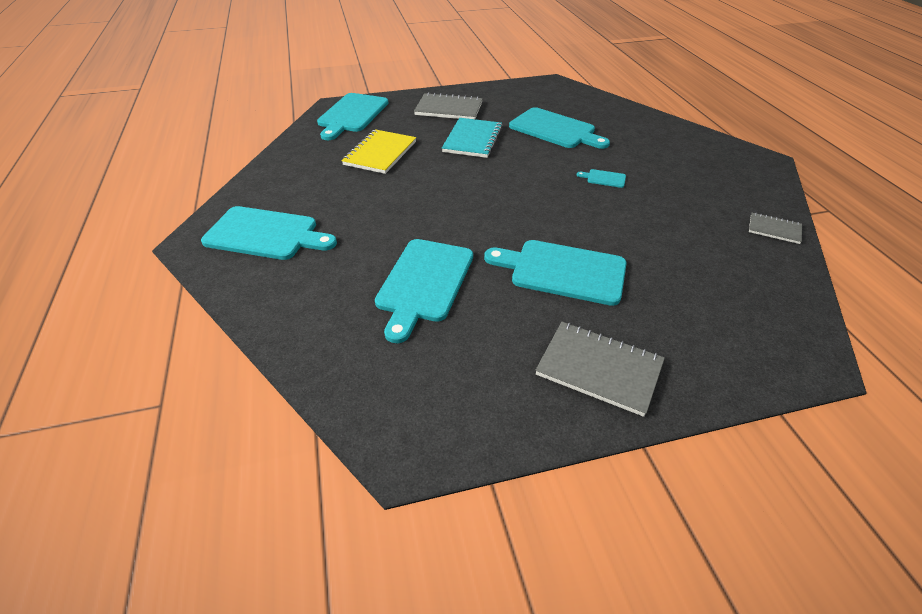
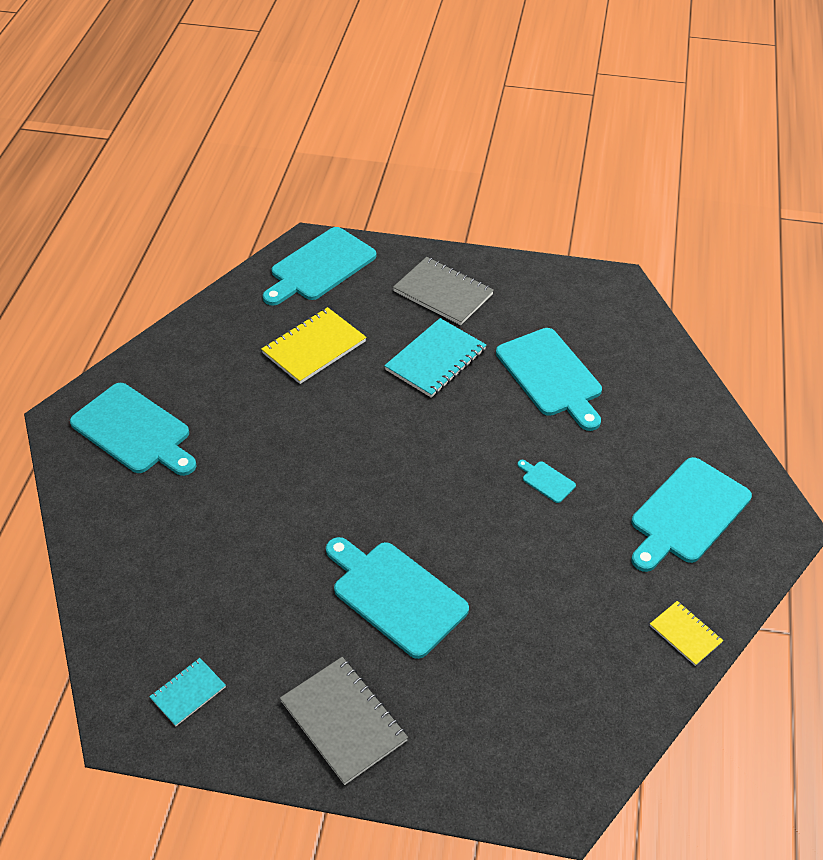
camera: 25 degrees right, 5 degrees up
turquoise cutting board [375,239,473,343] -> turquoise cutting board moved to [631,457,752,572]
grey notebook [749,213,802,244] -> yellow notebook [650,601,723,666]
none -> turquoise notebook [149,658,226,726]

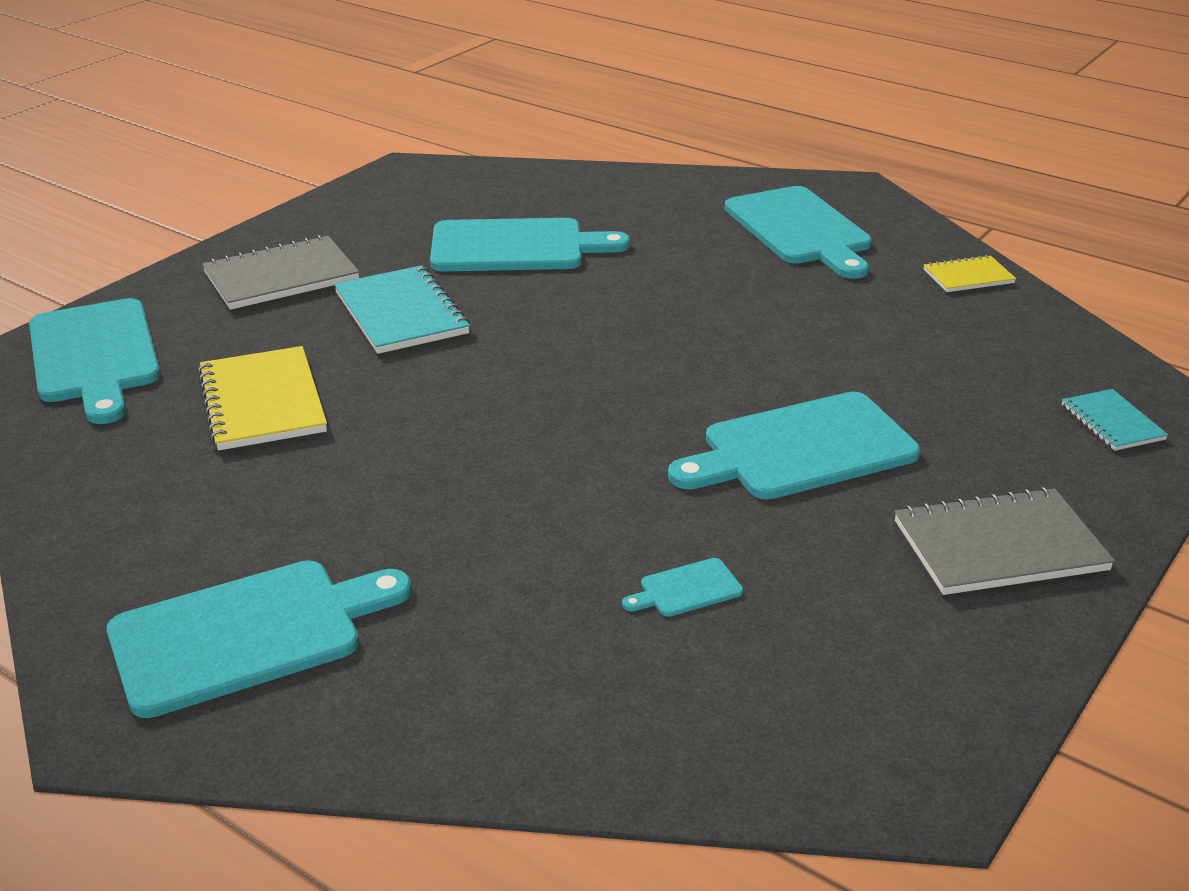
camera: 65 degrees left, 15 degrees down
turquoise notebook [149,658,226,726] -> turquoise notebook moved to [1062,389,1168,451]
turquoise cutting board [517,460,576,503] -> turquoise cutting board moved to [622,558,743,617]

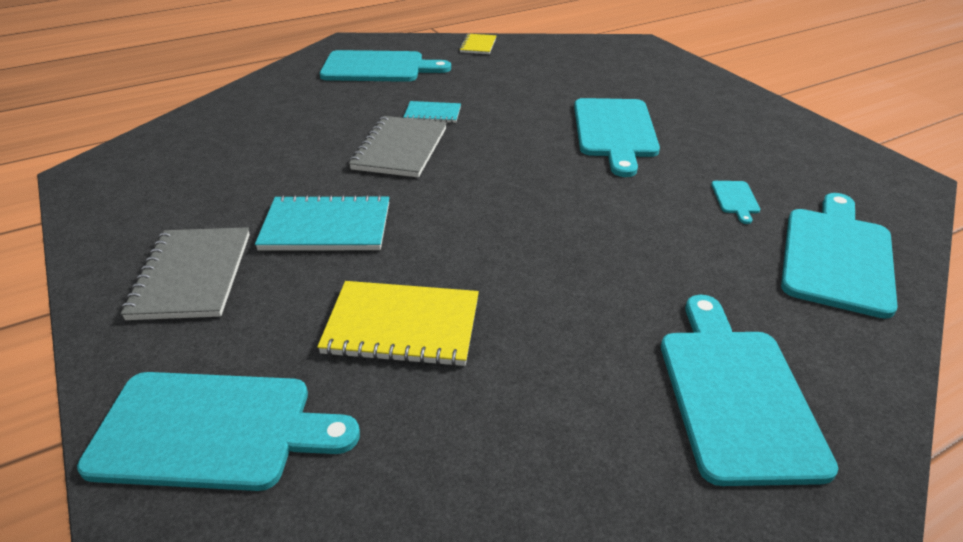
camera: 65 degrees left, 5 degrees up
turquoise cutting board [430,218,630,271] -> turquoise cutting board moved to [781,193,898,319]
grey notebook [895,487,1115,595] -> grey notebook moved to [349,116,447,177]
turquoise notebook [1062,389,1168,451] -> turquoise notebook moved to [403,101,461,123]

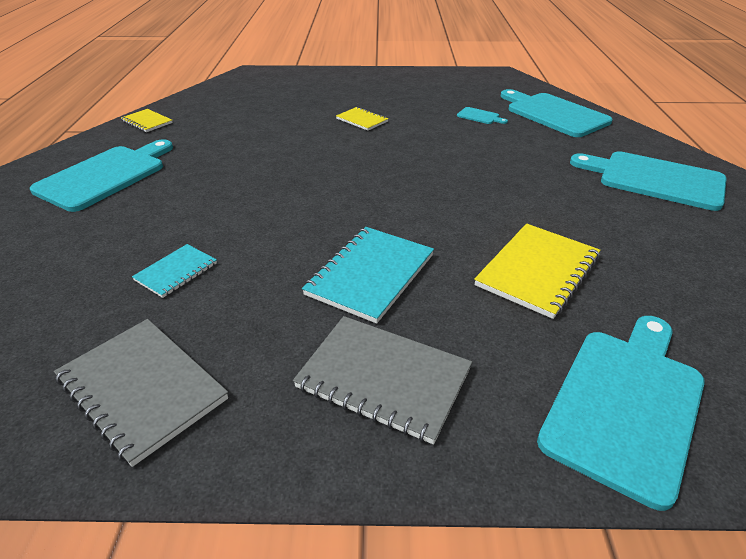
camera: 60 degrees left, 0 degrees up
grey notebook [349,116,447,177] -> grey notebook moved to [54,319,228,467]
turquoise notebook [403,101,461,123] -> turquoise notebook moved to [132,244,217,298]
turquoise cutting board [574,98,660,177] -> yellow notebook [336,107,388,131]

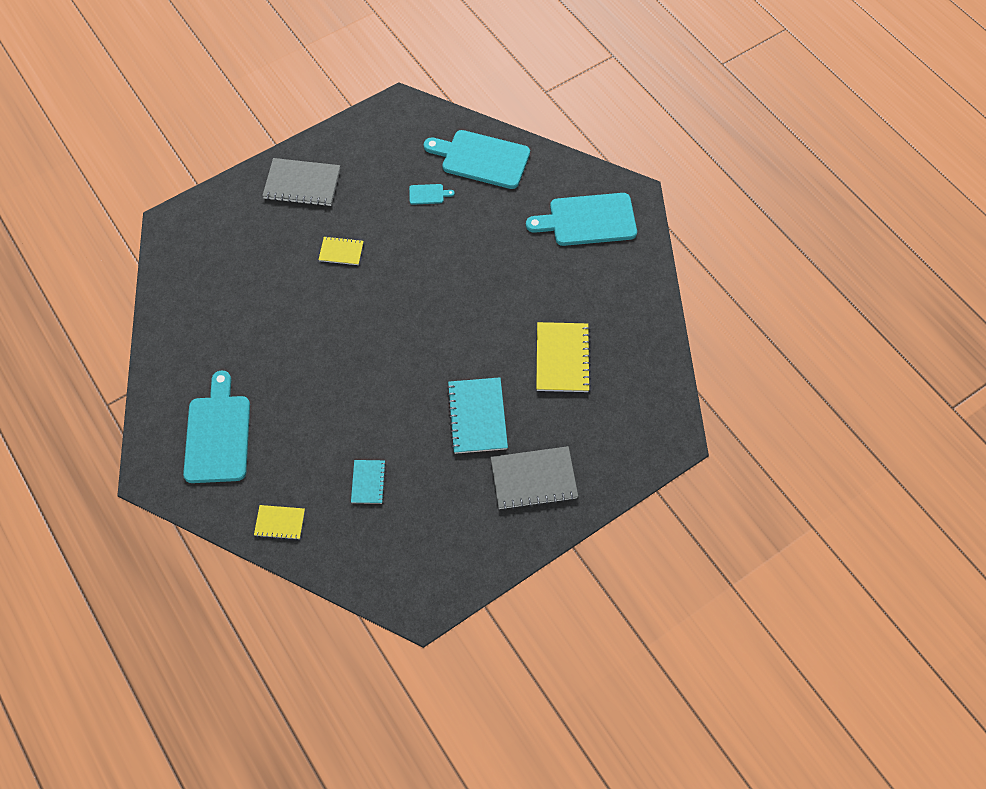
camera: 35 degrees left, 25 degrees up
grey notebook [54,319,228,467] -> grey notebook moved to [262,158,340,206]
yellow notebook [121,109,173,132] -> yellow notebook moved to [254,505,305,540]
turquoise cutting board [537,316,705,511] -> none

